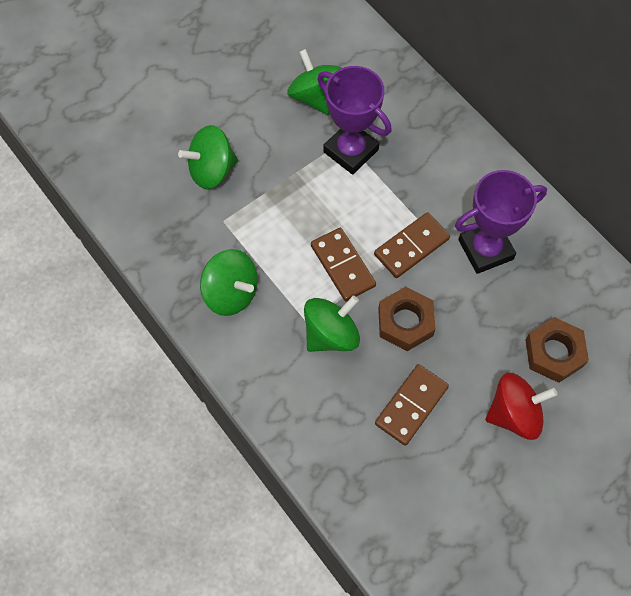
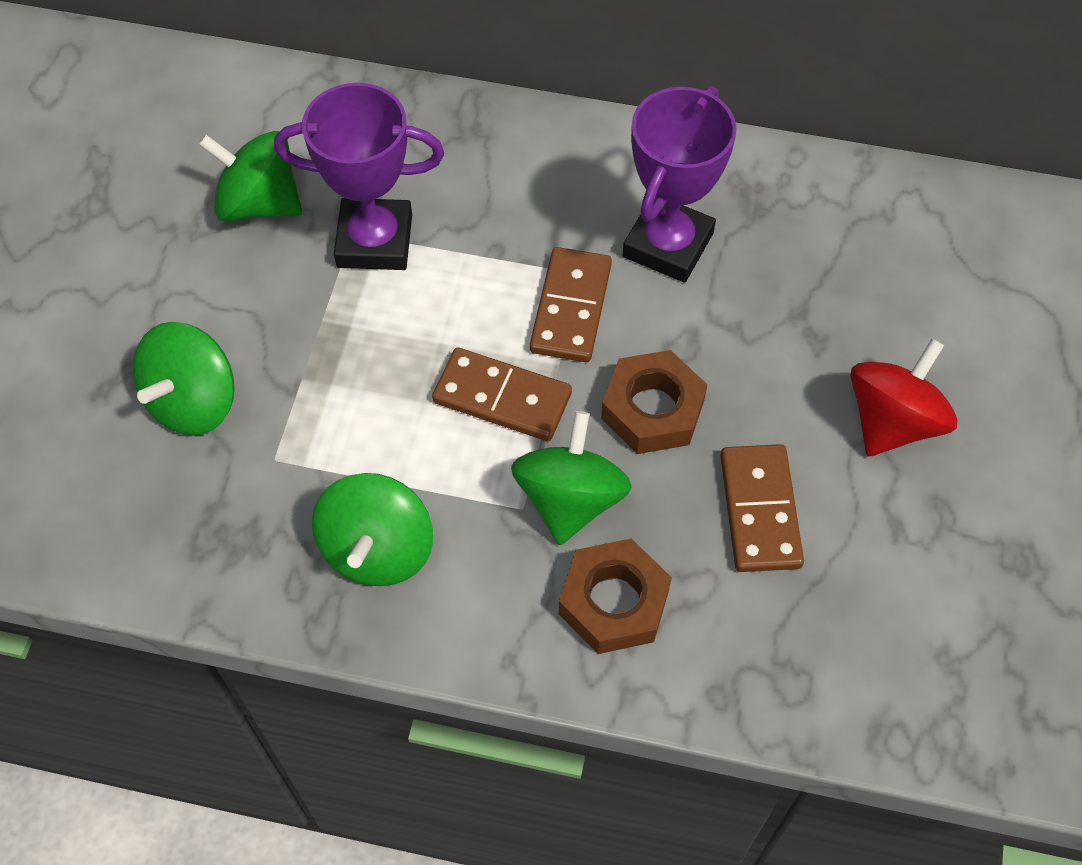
camera: 40 degrees left, 5 degrees down
green spinning top [200,249,258,316] -> green spinning top turned 105 degrees clockwise [312,473,433,586]
brown nut [526,317,589,383] -> brown nut moved to [559,539,672,654]

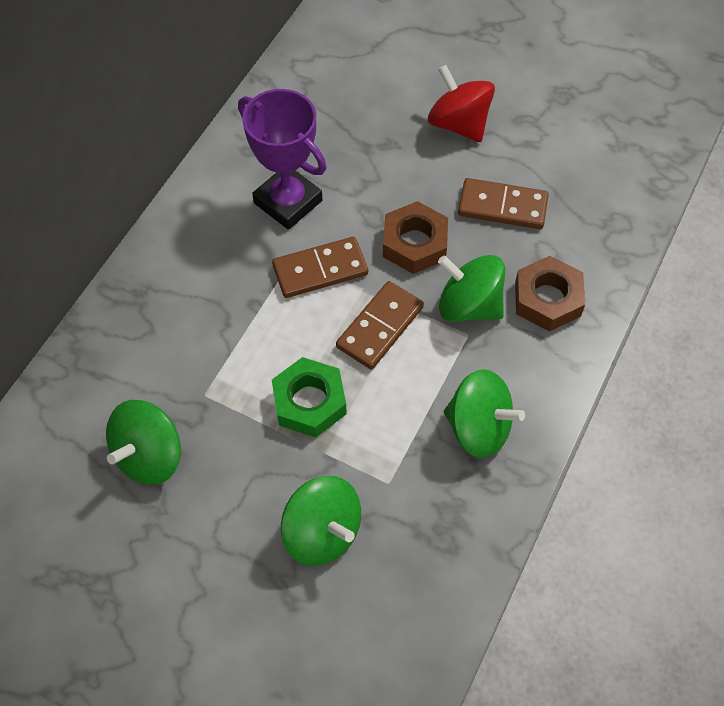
camera: 75 degrees left, 0 degrees up
purple trophy [274,83,444,270] -> none
brown domino [530,247,612,362] -> brown domino turned 45 degrees counterclockwise [272,237,368,298]
none -> green nut [272,357,347,437]

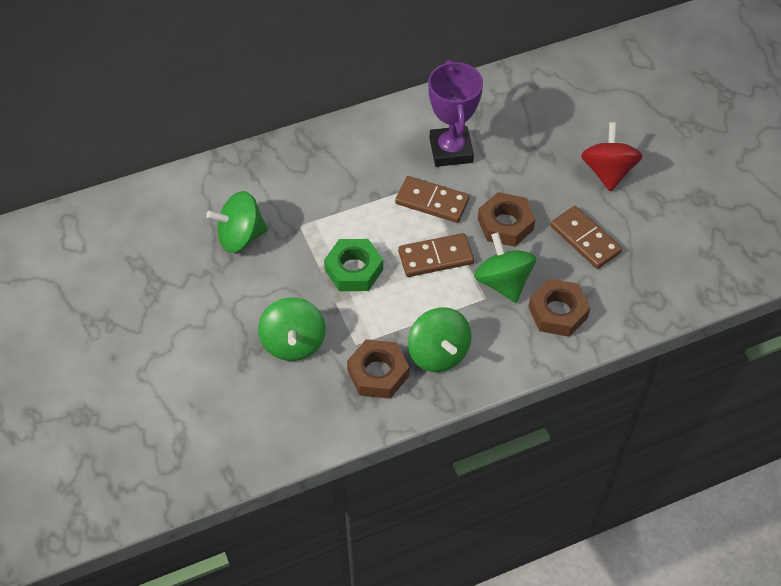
camera: 40 degrees right, 5 degrees down
none -> brown nut [347,339,409,399]

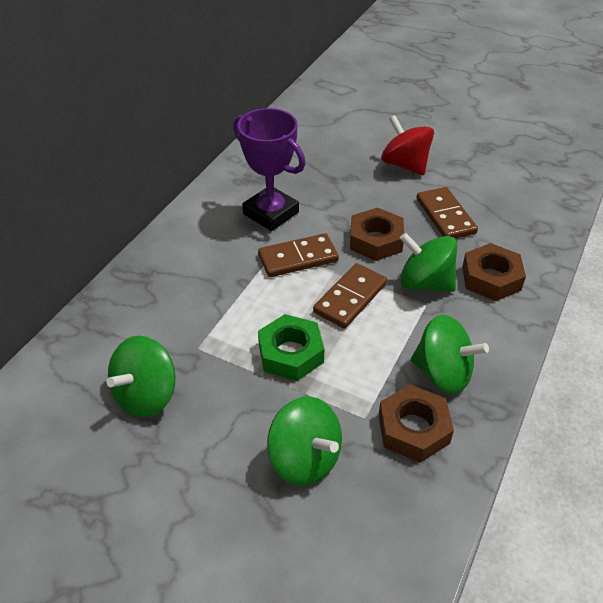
camera: 40 degrees left, 10 degrees down
brown domino [551,206,622,269] -> brown domino turned 60 degrees clockwise [417,187,478,239]

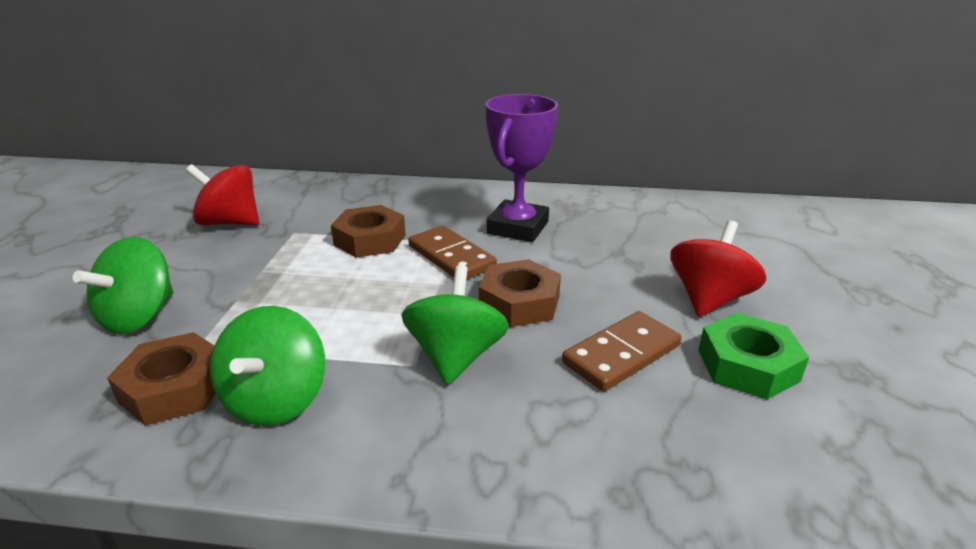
camera: 70 degrees right, 15 degrees down
green spinning top [106,336,176,417] -> red spinning top [186,164,259,225]
green nut [258,314,324,381] -> green nut moved to [698,313,809,400]
brown domino [313,263,387,329] -> none
brown nut [462,243,526,301] -> brown nut moved to [331,205,406,258]

